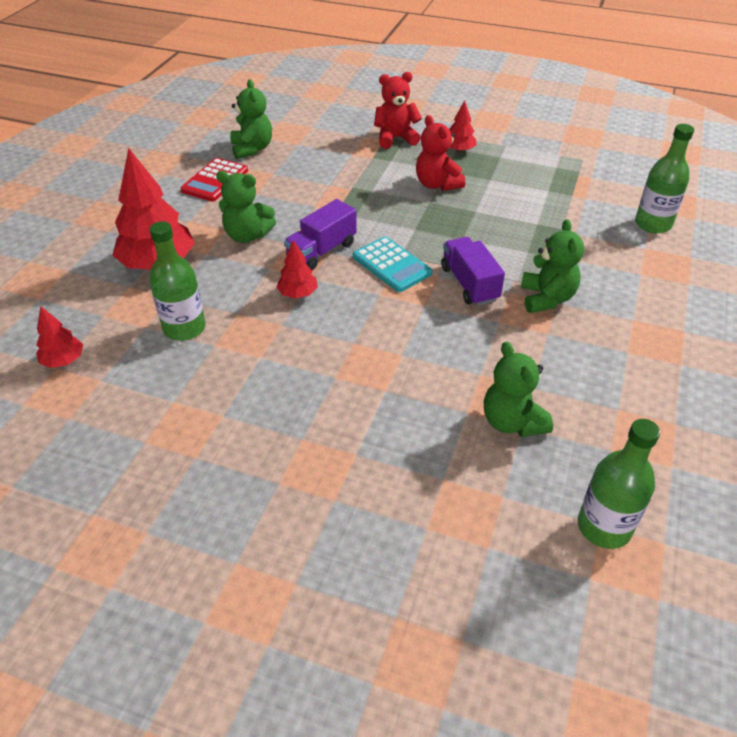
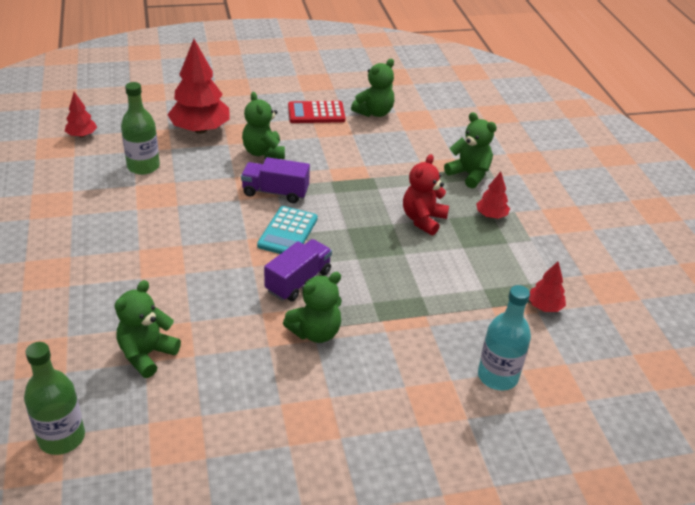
camera: 55 degrees right, 5 degrees down
red tree [277,240,318,298] -> red tree moved to [529,262,566,312]
red teddy bear [374,72,422,149] -> green teddy bear [444,112,497,188]
green bottle [635,124,694,234] -> turquoise bottle [478,285,531,390]

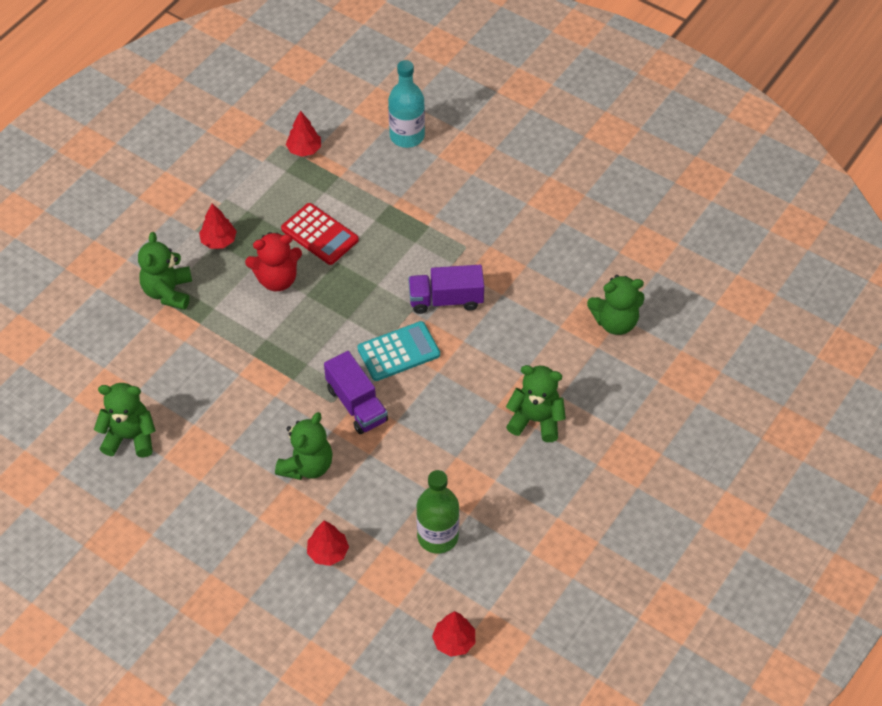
camera: 130 degrees left, 15 degrees up
green bottle [24,342,85,455] -> none
red tree [167,39,230,134] -> red tree [307,520,349,566], size x0.50
green teddy bear [283,272,342,343] -> green teddy bear moved to [506,365,566,442]
red calculator [288,101,345,123] -> red calculator moved to [281,203,359,265]

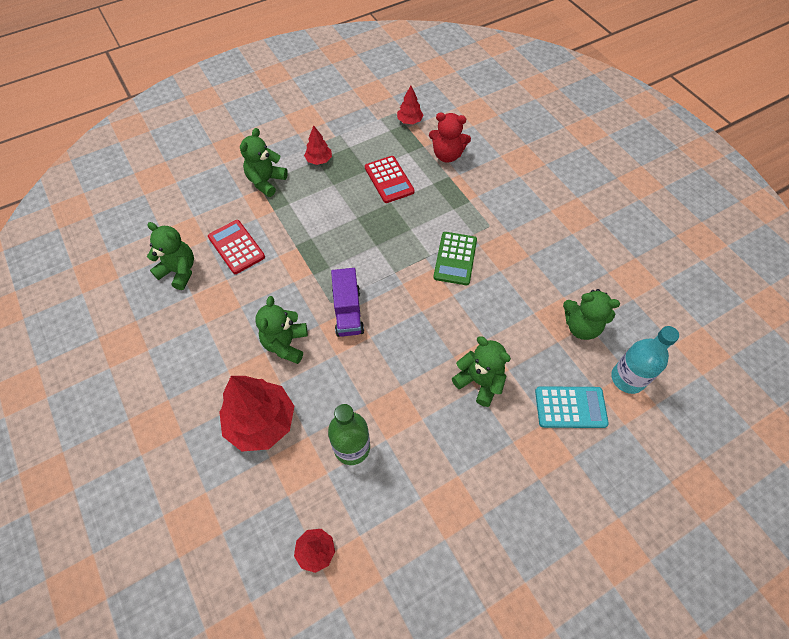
camera: 25 degrees right, 5 degrees up
red teddy bear [245,232,302,291] -> red teddy bear moved to [429,113,471,163]
green teddy bear [275,412,333,480] -> green teddy bear turned 135 degrees clockwise [255,296,308,364]
red tree [307,520,349,566] -> red tree [219,376,294,451], size x2.01
turquoise calculator [358,321,440,381] -> turquoise calculator moved to [535,386,609,428]
turquoise bottle [388,60,425,148] -> turquoise bottle moved to [611,326,679,394]
purple truck [408,265,484,314] -> green calculator [433,232,477,285]
none -> red calculator [208,220,265,274]

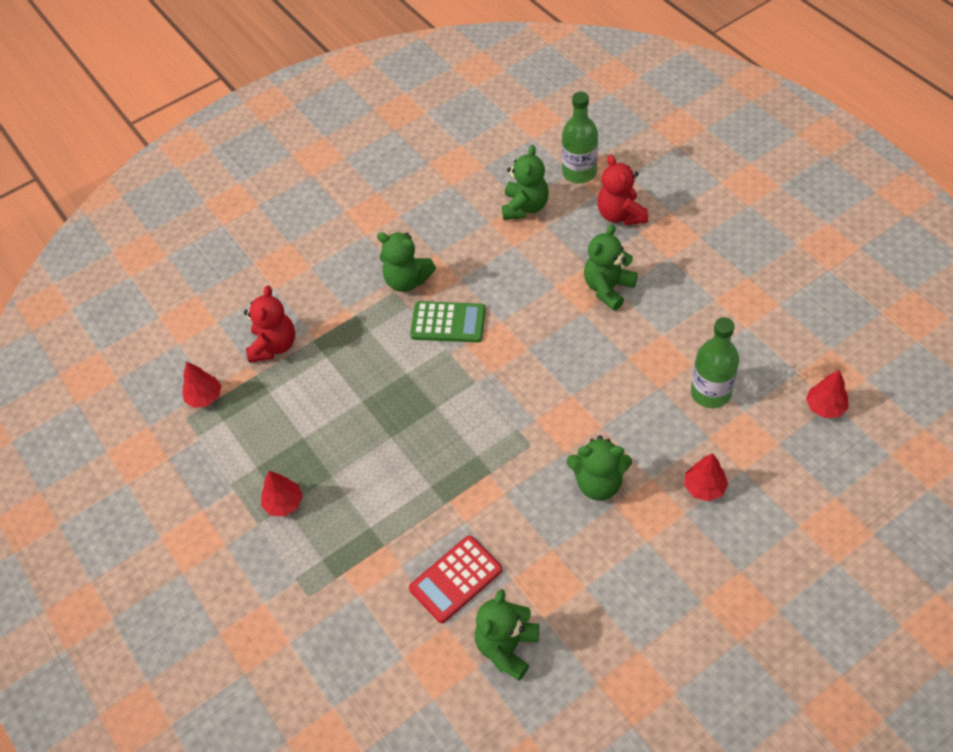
camera: 90 degrees left, 5 degrees down
red tree [219,376,294,451] -> red tree [684,453,728,501], size x0.50
green teddy bear [240,128,288,197] -> green teddy bear moved to [377,232,436,292]
purple truck [331,268,364,337] -> none
red calculator [365,156,415,203] -> none
turquoise calculator [535,386,609,428] -> red teddy bear [598,155,648,225]
turquoise bottle [611,326,679,394] -> green bottle [562,92,598,183]

